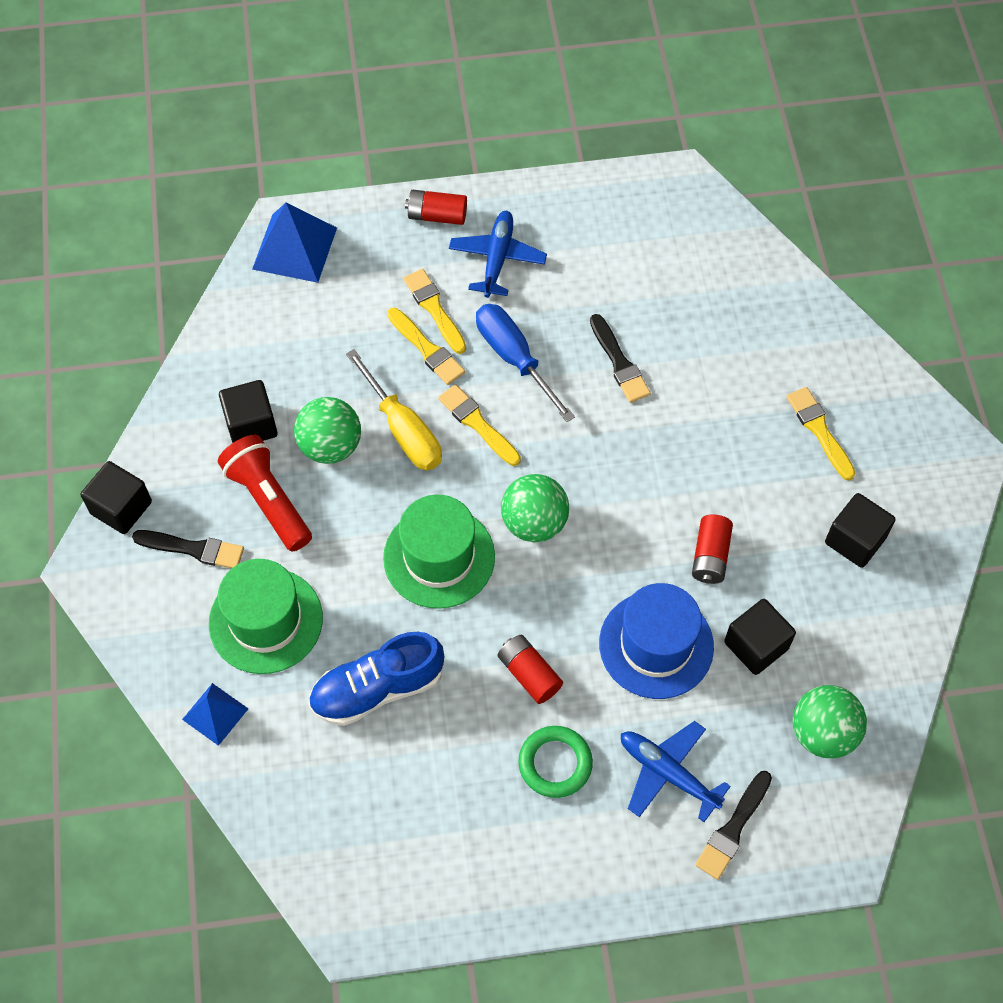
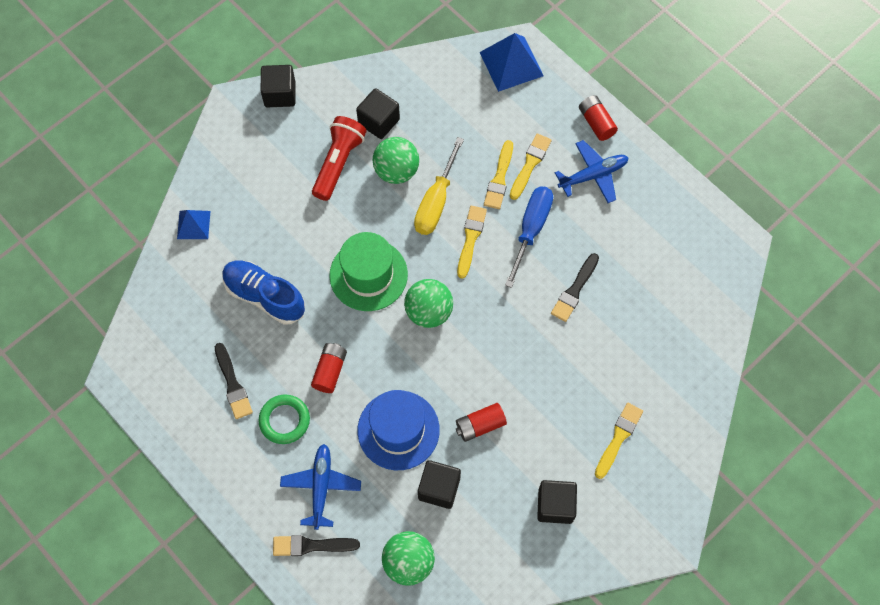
camera: 55 degrees right, 5 degrees up
black brush [132,530,244,568] -> black brush moved to [215,343,253,419]
green hat [209,559,323,674] -> none

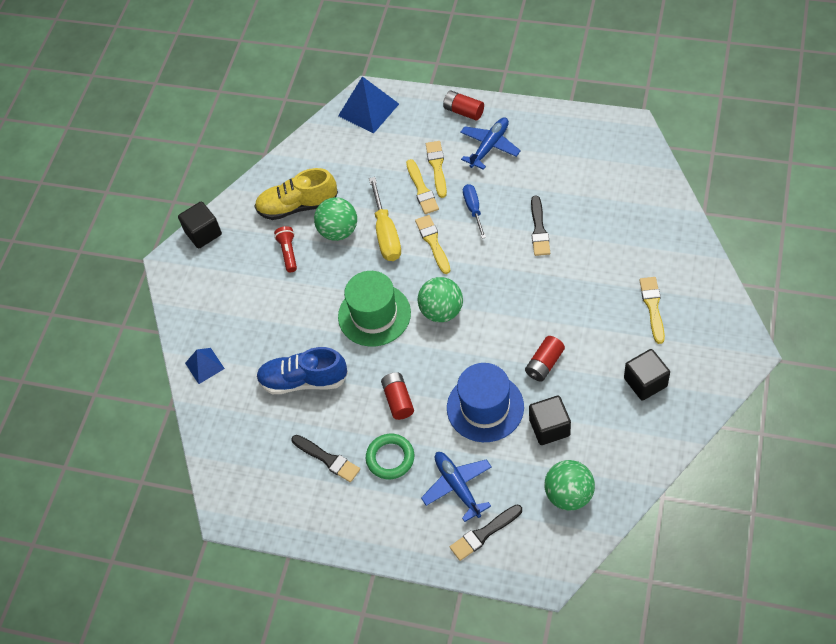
camera: 25 degrees left, 10 degrees down
red flashlight [312,116,367,201] -> red flashlight [274,226,297,272], size x0.60
black cube [356,88,400,139] -> yellow shoe [254,168,338,220]
blue screwdriver [505,186,553,288] -> blue screwdriver [463,184,486,239], size x0.64

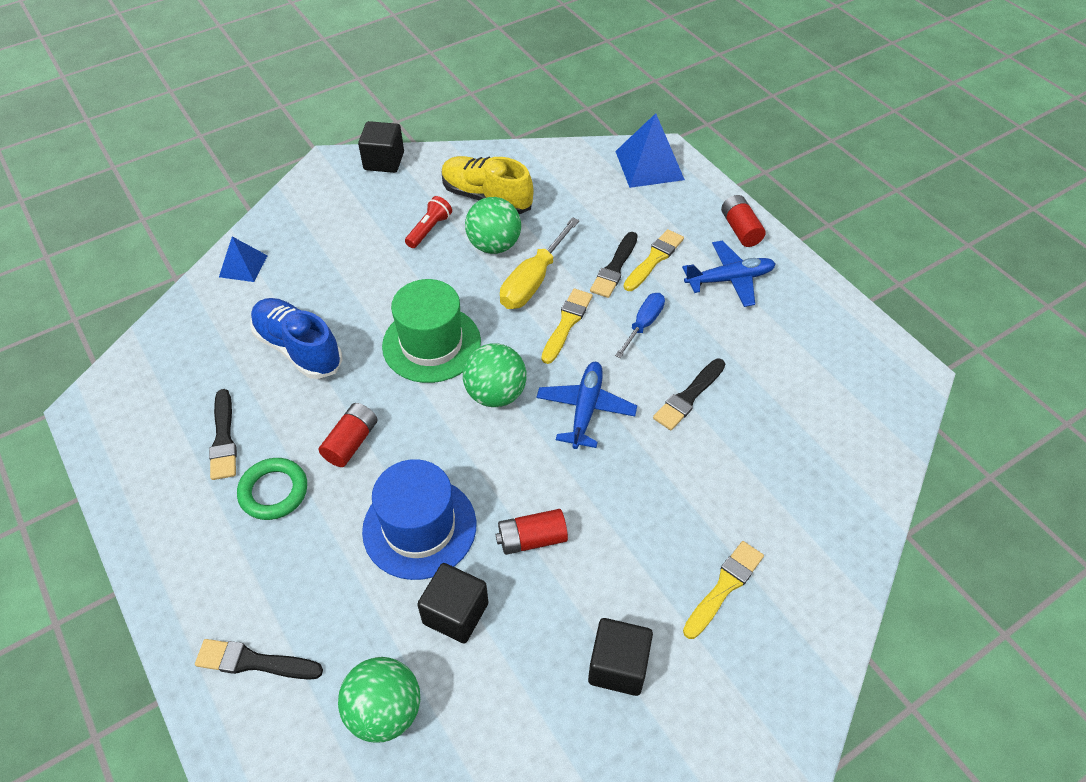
camera: 35 degrees right, 5 degrees down
yellow brush [406,159,439,214] -> black brush [590,232,638,298]
blue plane [421,452,492,522] -> blue plane moved to [536,362,637,449]

